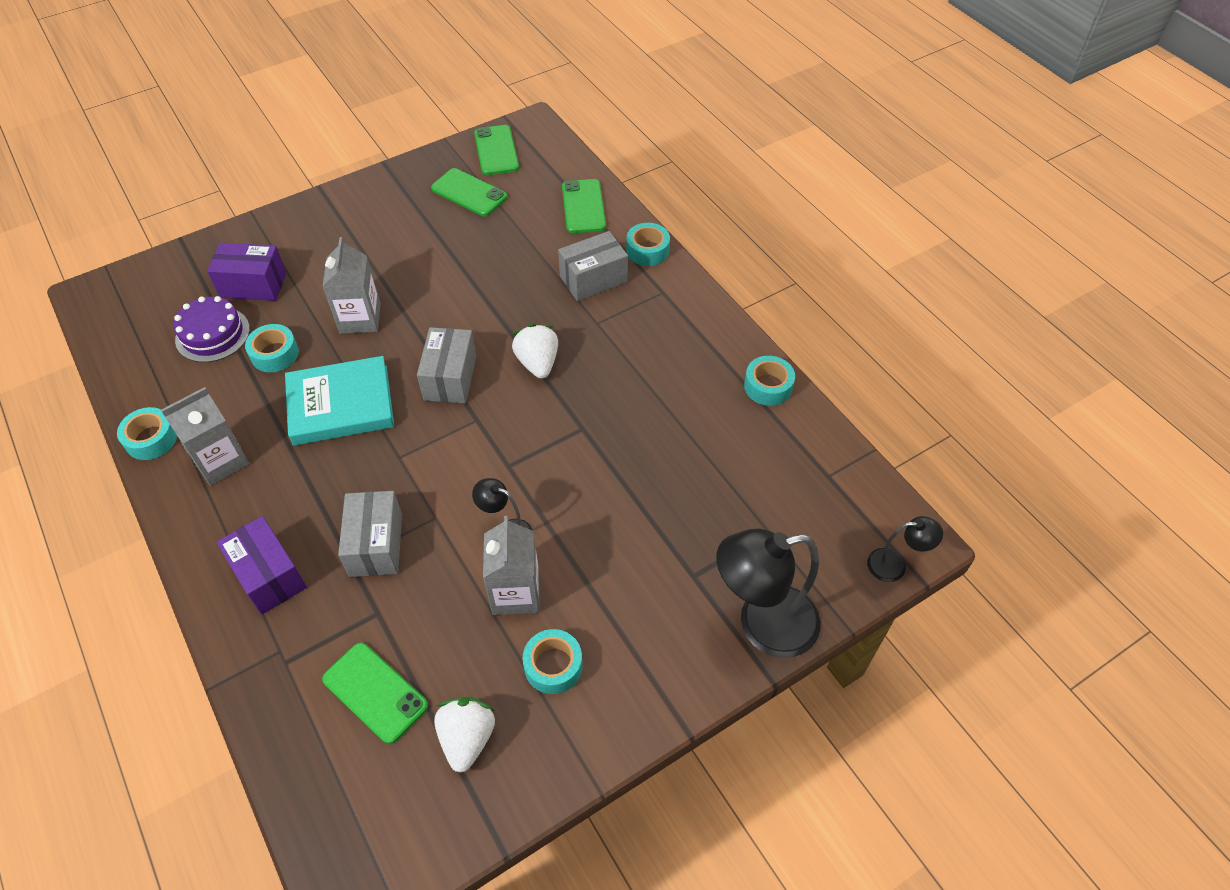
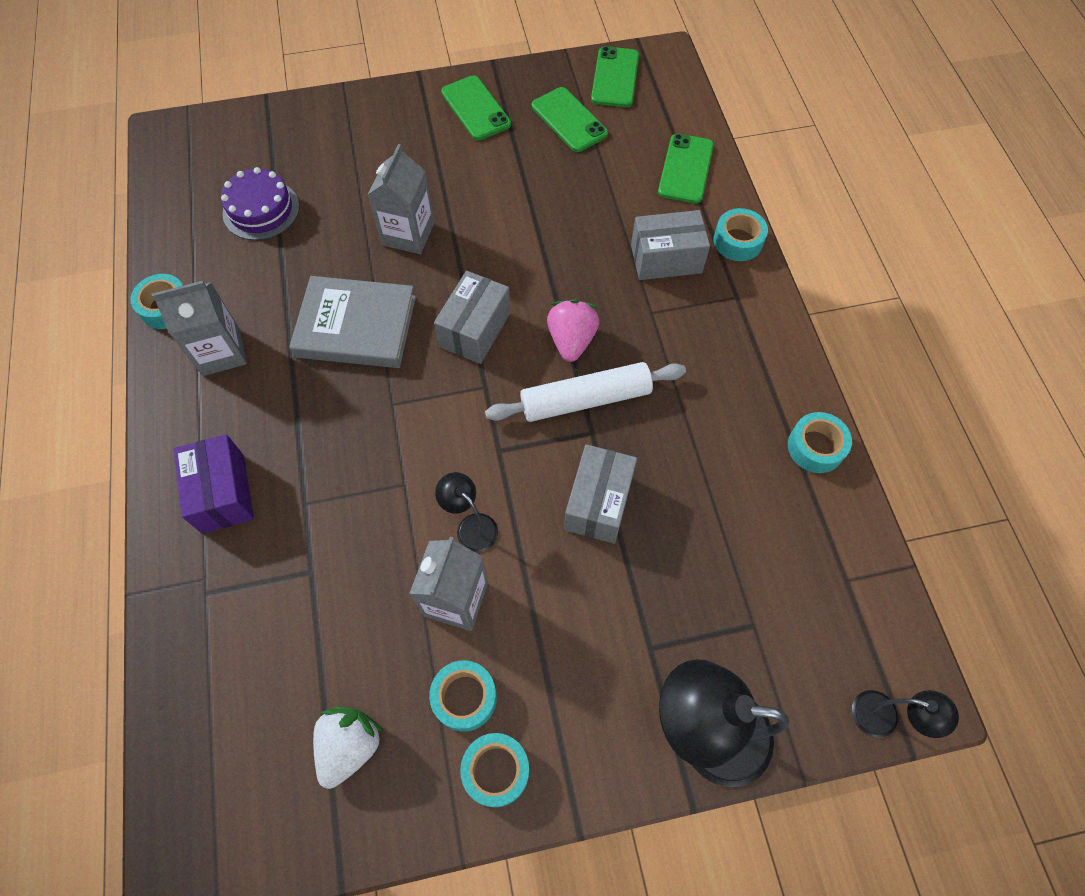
camera: 20 degrees right, 10 degrees up
purple box [207,243,287,301] -> none
turquoise tape [245,324,299,372] -> turquoise tape moved to [460,733,530,807]
turquoise book [285,356,394,446] -> grey book [289,276,416,368]
green phone [322,643,428,744] -> green phone moved to [441,75,511,140]
grey box [338,491,402,577] -> grey box moved to [564,444,637,544]
white strawberry [512,324,558,378] -> pink strawberry [547,299,600,362]
none -> white rolling pin [485,362,686,422]

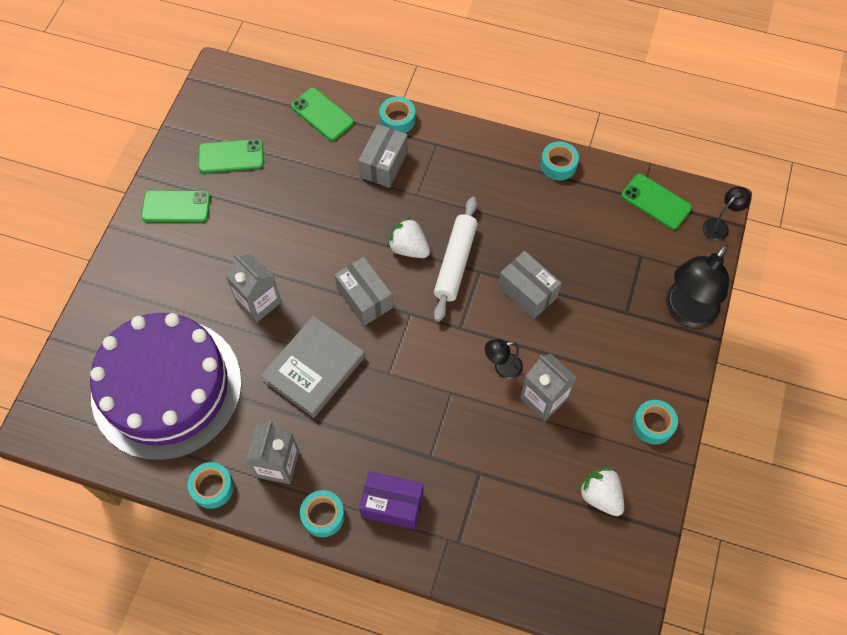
camera: 60 degrees left, 0 degrees up
purple cake [221,167,299,240] -> purple cake [90,313,242,461], size x2.35
turquoise tape [429,660,497,732] -> turquoise tape moved to [300,490,345,537]
pink strawberry [547,299,600,362] -> white strawberry [387,217,430,258]
green phone [591,46,639,107] -> green phone moved to [621,174,692,230]

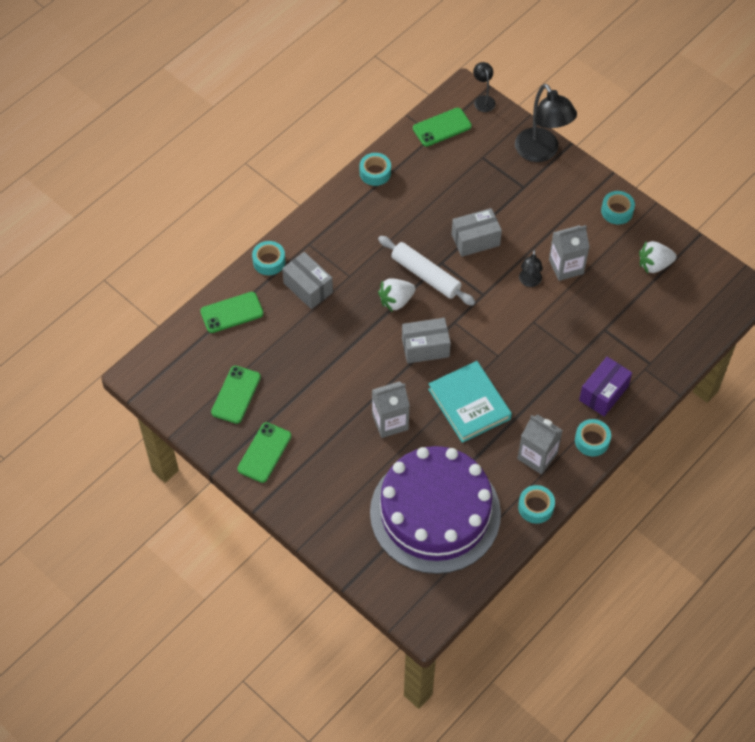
camera: 65 degrees left, 5 degrees down
grey book [261,316,365,418] -> turquoise book [428,361,512,443]

